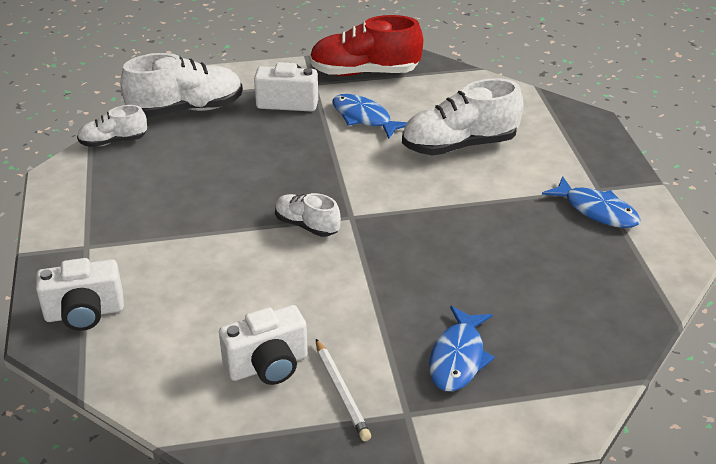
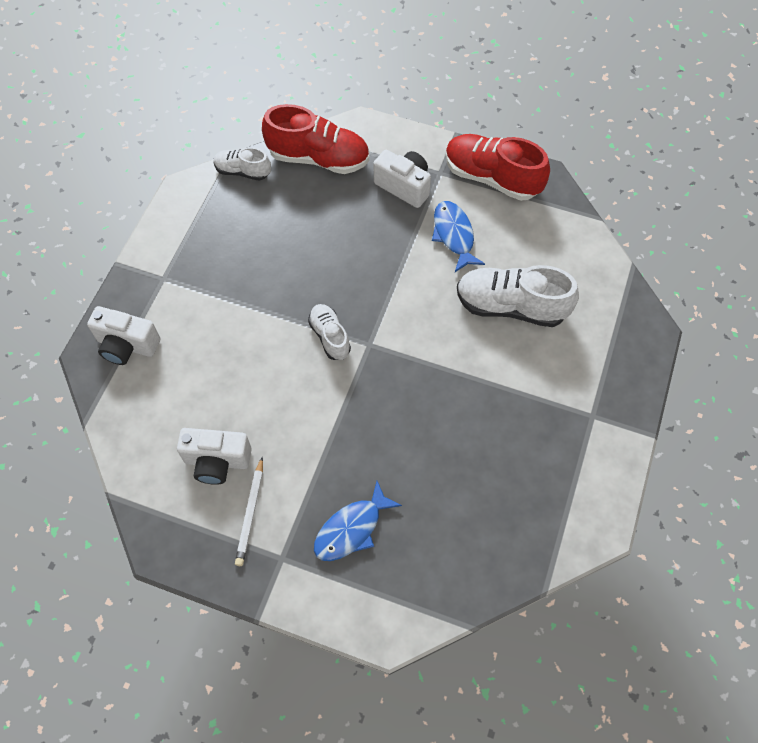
camera: 30 degrees right, 25 degrees up
white shoe [120,53,243,117] -> red shoe [262,104,369,174]
blue fish [542,176,641,228] -> none

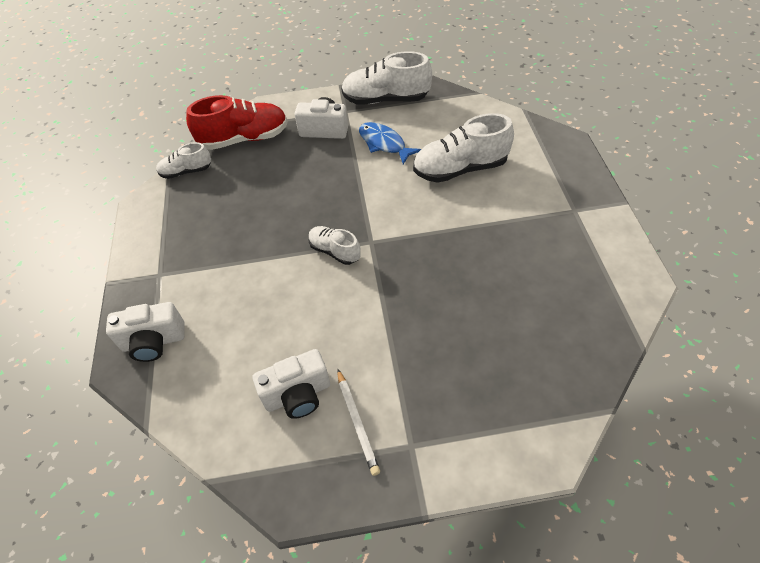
camera: 25 degrees left, 10 degrees down
blue fish [314,481,402,561] -> none
red shoe [445,134,550,201] -> white shoe [341,51,432,104]

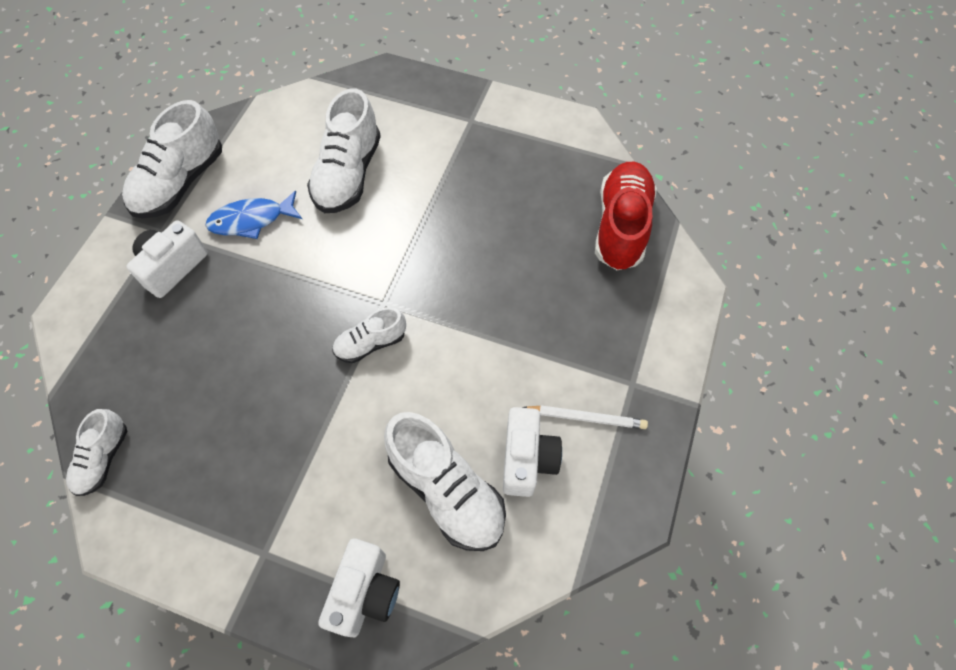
camera: 65 degrees left, 10 degrees up
red shoe [186,95,288,150] -> red shoe moved to [595,162,657,270]
none -> white shoe [384,412,506,551]

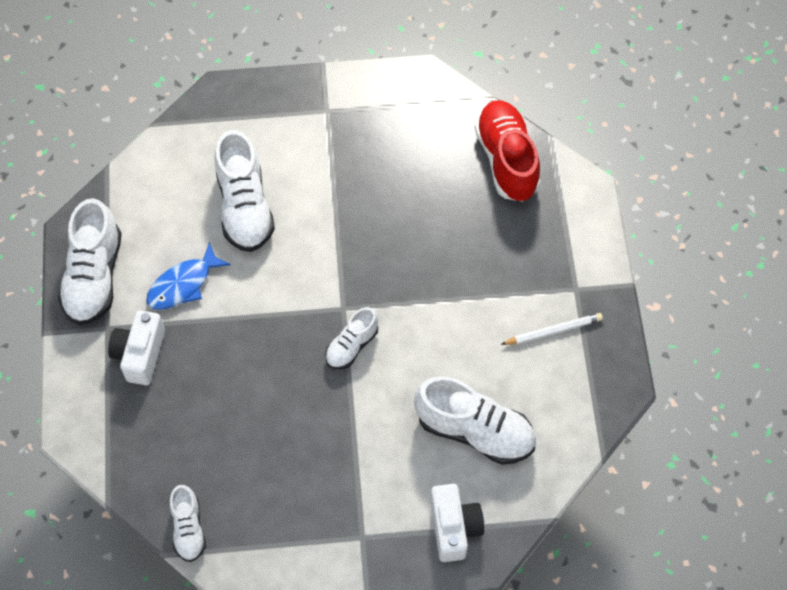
camera: 25 degrees left, 0 degrees up
white camera [503,407,562,497] -> none

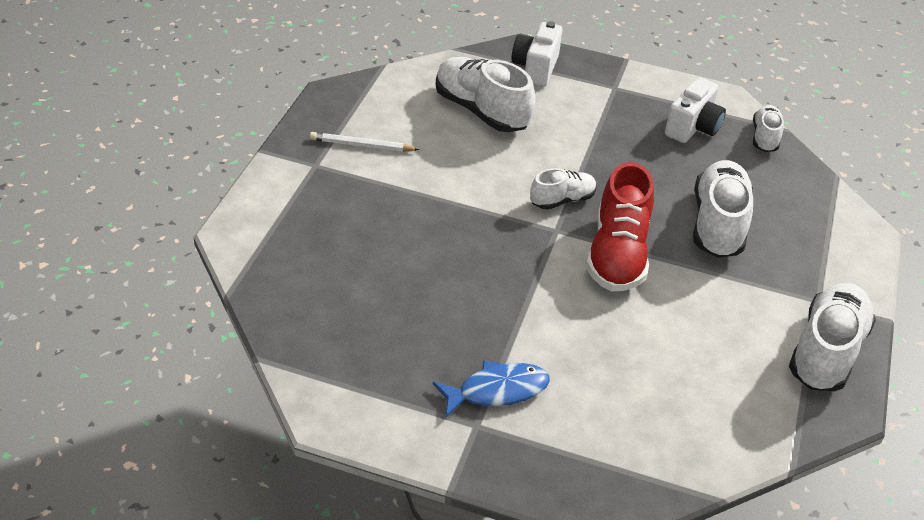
camera: 160 degrees left, 20 degrees down
white camera [108,310,165,385] -> white camera moved to [665,77,726,143]
blue fish [146,242,231,310] -> blue fish moved to [433,360,550,417]
white shoe [214,130,275,252] -> white shoe moved to [693,160,753,258]
red shoe [474,100,540,201] -> red shoe moved to [586,162,654,291]

